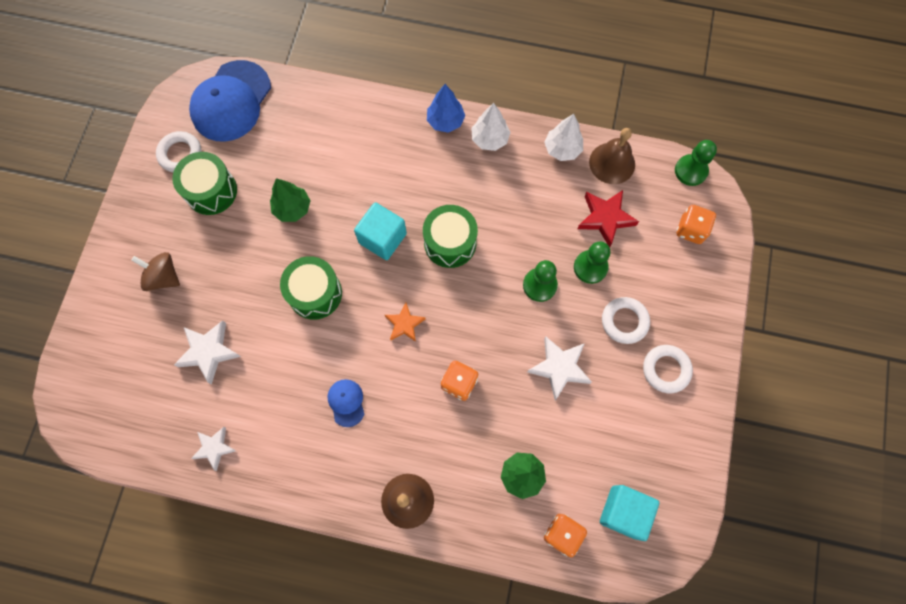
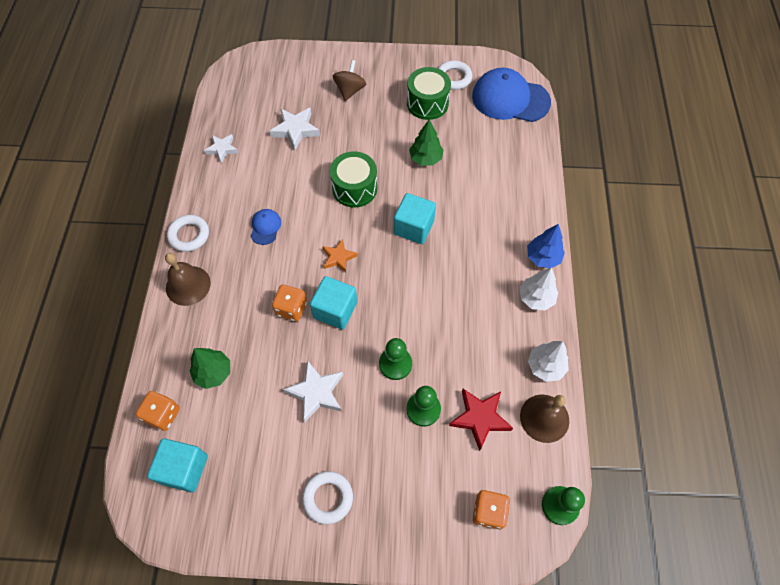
camera: 80 degrees right, 10 degrees down
blue cap [328,379,364,427] -> blue cap turned 60 degrees counterclockwise [251,209,281,245]
green drum [423,205,478,268] -> none
white ring [602,297,650,344] -> white ring moved to [167,215,209,252]
none -> turquoise cube [310,276,357,330]

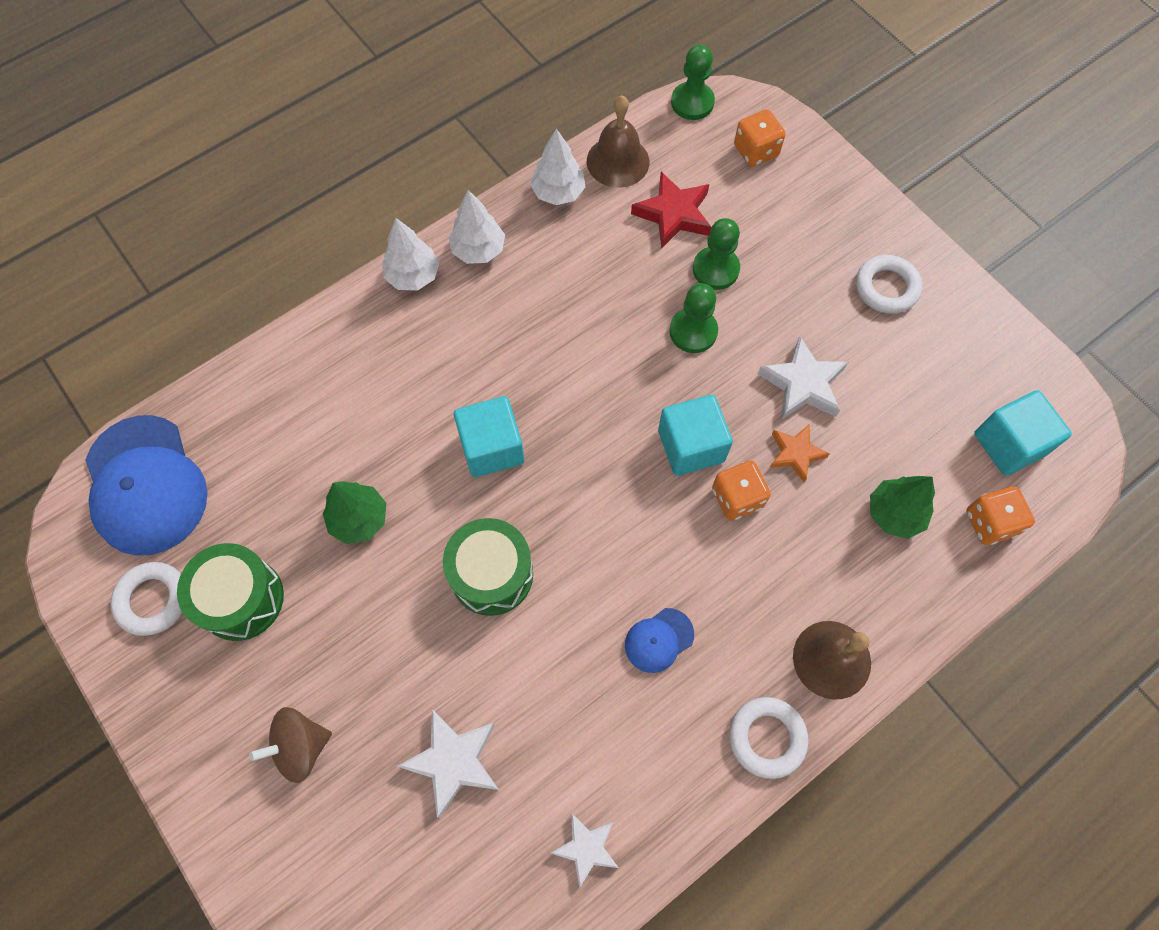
camera: 130 degrees left, 5 degrees up
orange star [322,239,358,273] -> orange star moved to [770,425,830,482]
blue tree [527,224,565,268] -> white tree [382,218,439,290]

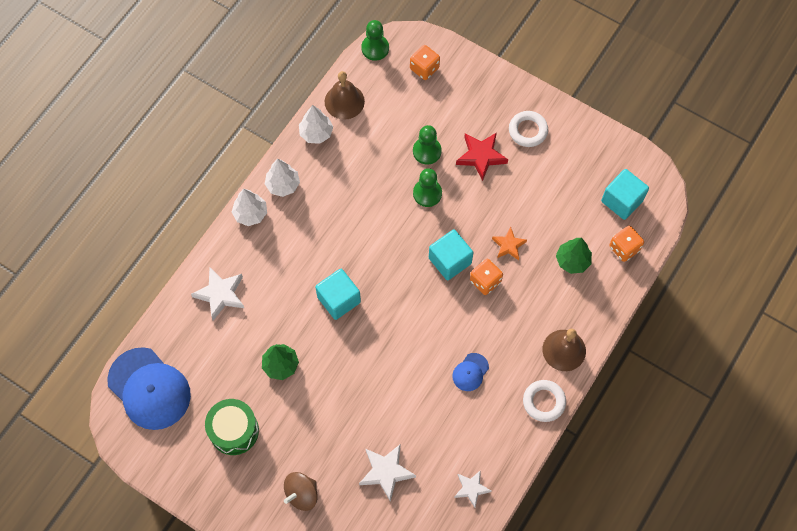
camera: 20 degrees left, 0 degrees up
white ring [111,562,183,636] -> none
green drum [443,518,533,616] -> none
red star [631,172,711,249] -> red star moved to [456,133,508,181]
white star [758,337,848,420] -> white star moved to [191,268,244,321]

